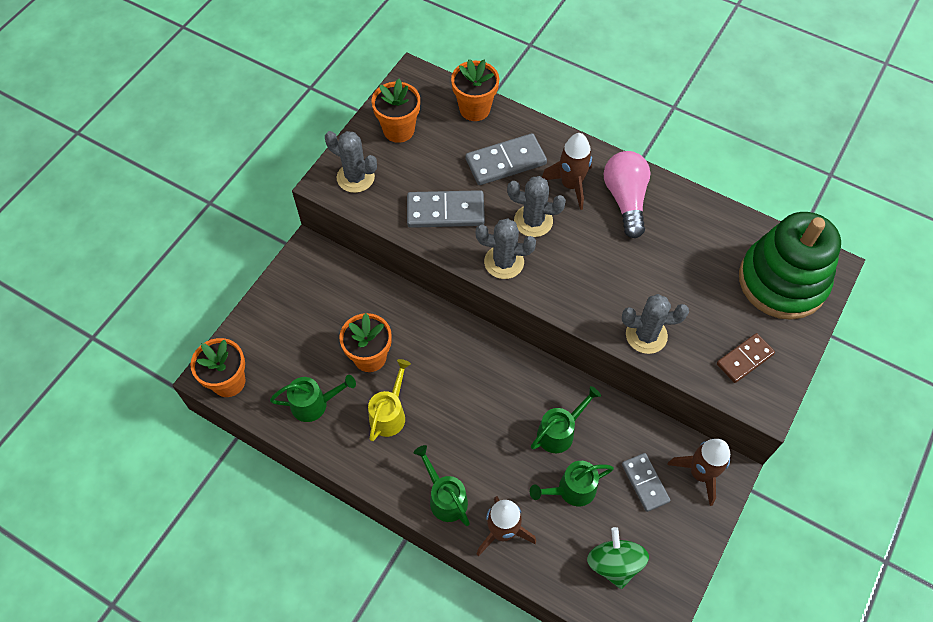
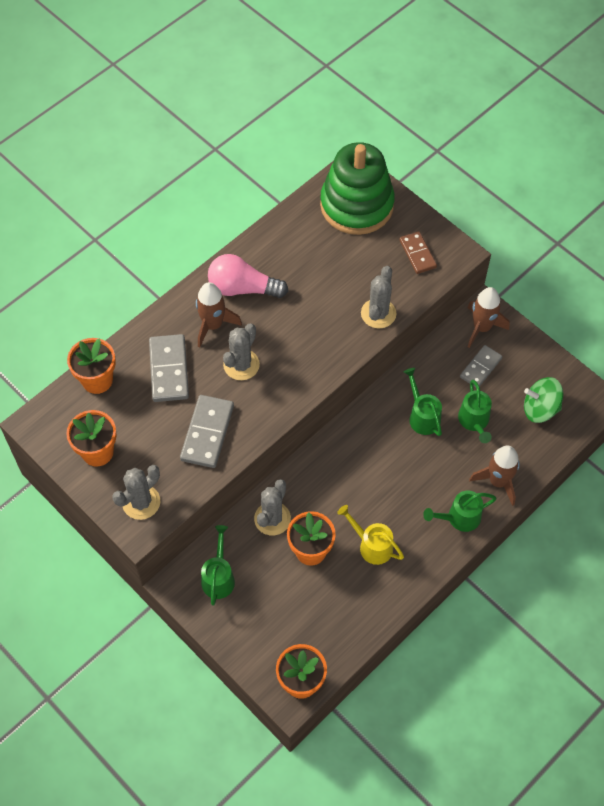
camera: 75 degrees left, 0 degrees up
green watering can [270,375,356,422] -> green watering can moved to [201,525,235,606]
grey cactus [476,218,536,279] -> grey cactus moved to [254,479,291,535]
grey domino [622,453,671,512] -> grey domino turned 45 degrees counterclockwise [460,345,502,387]

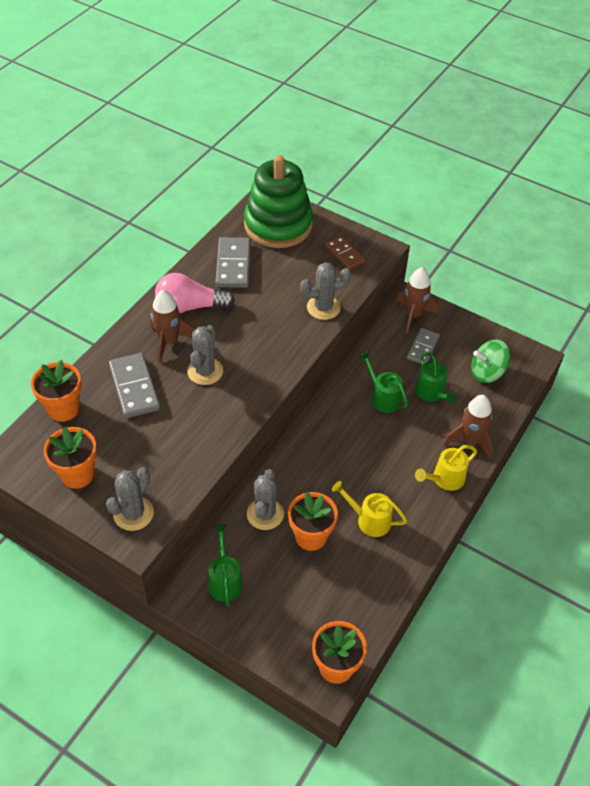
camera: 15 degrees left, 10 degrees down
grey domino [180,395,234,468] -> grey domino moved to [216,237,251,288]
grey cactus [361,266,396,329] -> grey cactus turned 75 degrees clockwise [300,262,351,320]
green watering can [423,491,497,532] -> yellow watering can [415,445,477,491]

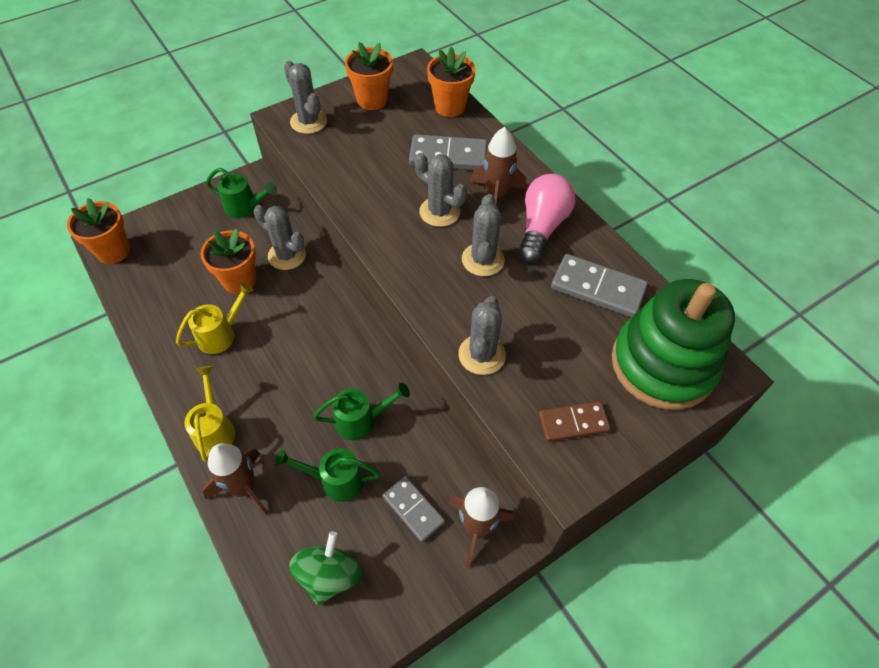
camera: 115 degrees right, 5 degrees up
none -> grey cactus [462,194,505,276]

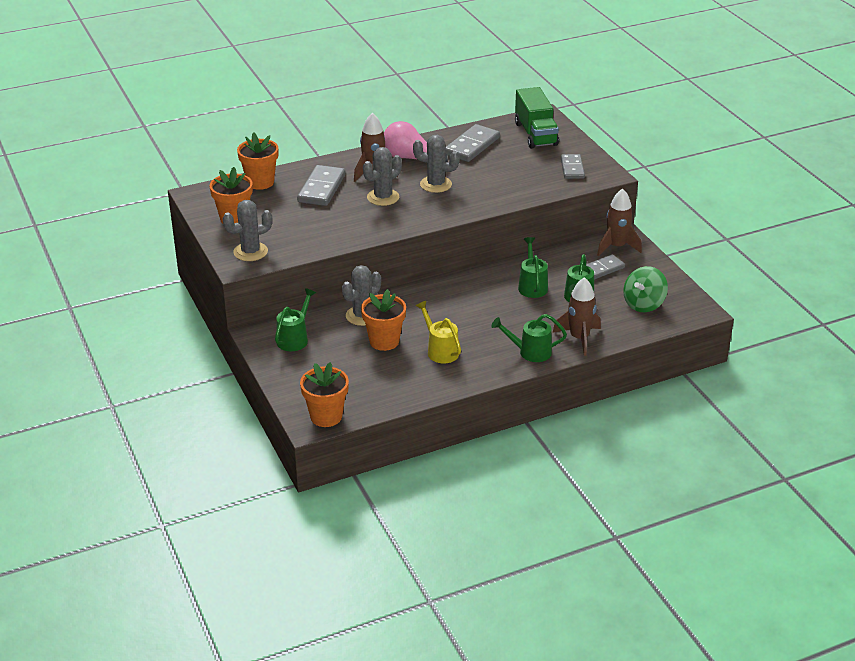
camera: 80 degrees left, 20 degrees down
yellow watering can [184,366,235,462] -> green watering can [491,314,567,362]
green spinning top [289,531,362,605] -> green spinning top turned 75 degrees counterclockwise [623,266,668,312]
grey cactus [458,296,506,375] -> none
brown domino [539,401,610,442] -> grey domino [561,154,585,179]
green stacking toy [611,279,735,410] -> green truck [515,87,559,149]

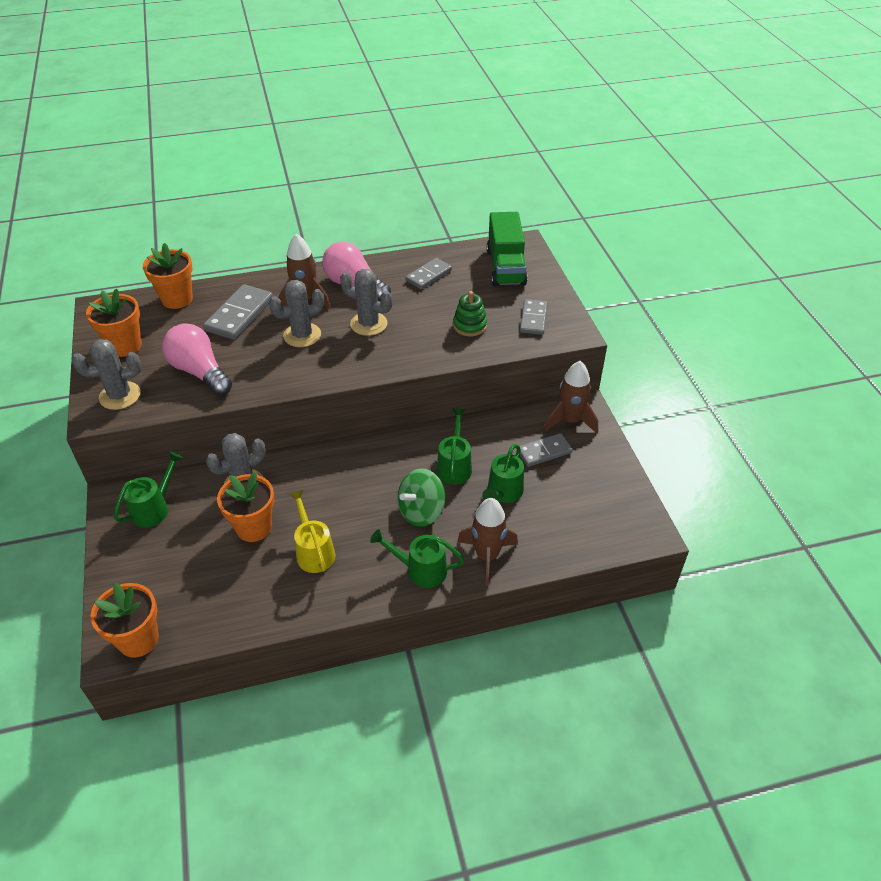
camera: 10 degrees right, 10 degrees up
grey domino [445,124,500,162] -> grey domino [405,258,452,289], size x0.66
green spinning top [623,266,668,312] -> green spinning top moved to [397,468,445,527]
none -> pink light bulb [162,324,232,396]
none -> green stacking toy [453,291,487,336]

